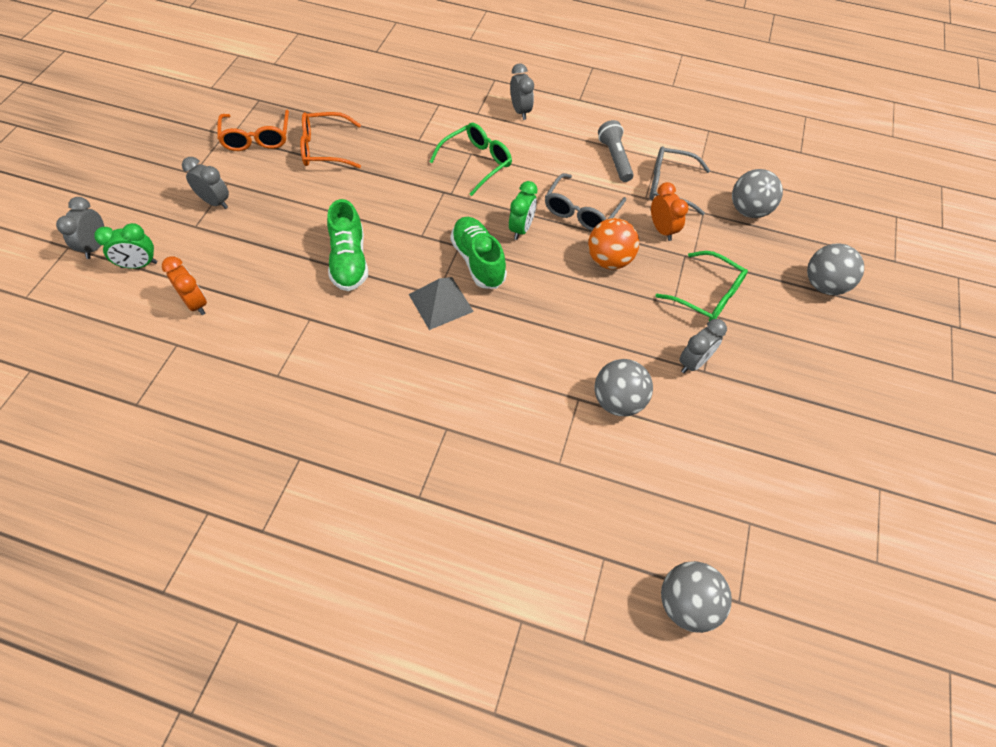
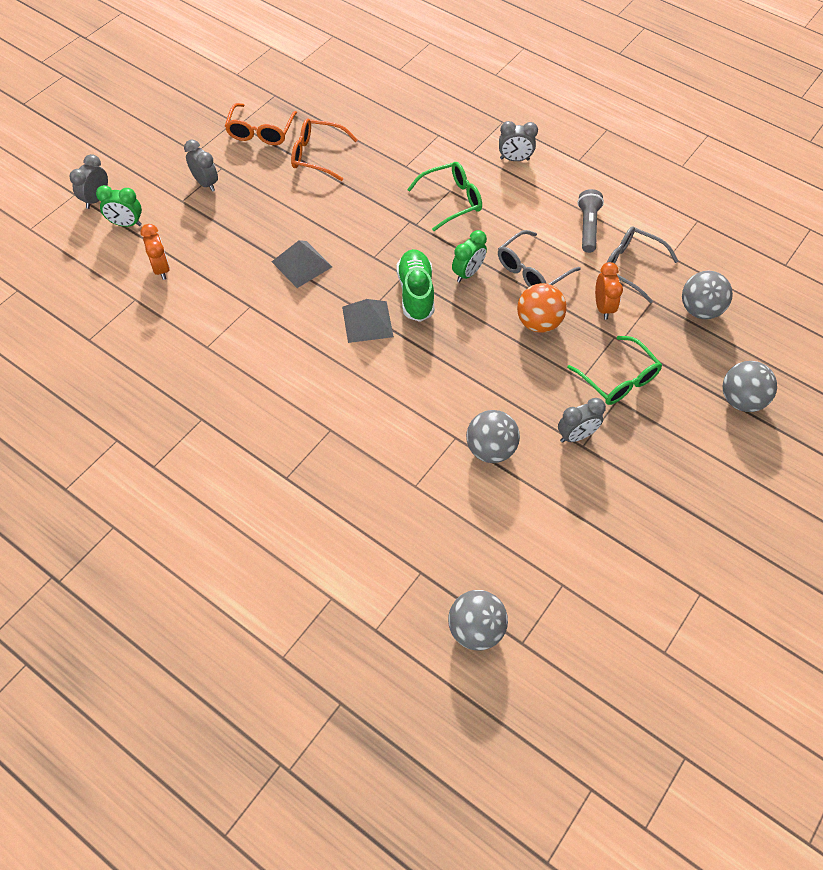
camera: 20 degrees right, 0 degrees up
green shoe [327,199,368,291] -> grey pyramid [272,240,332,288]
grey clock [510,63,534,120] -> grey clock turned 90 degrees clockwise [499,121,538,161]

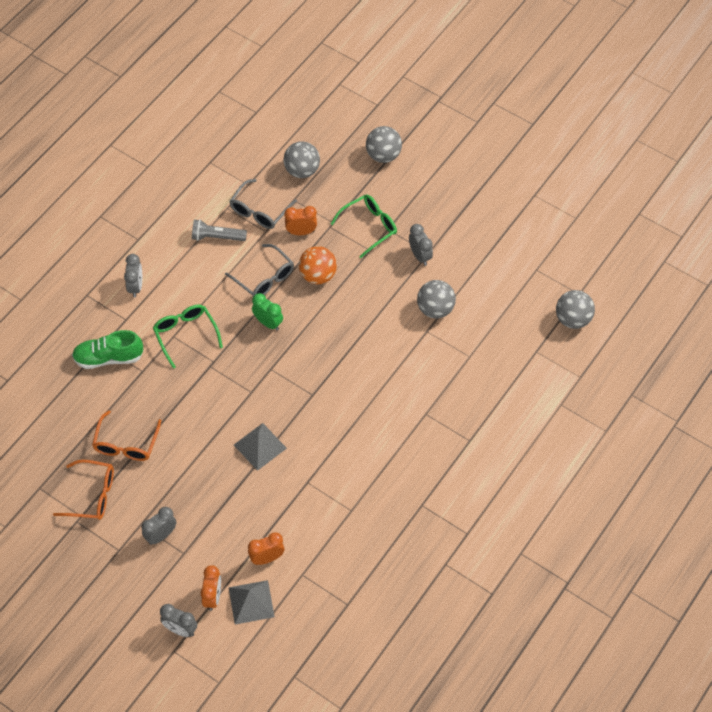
camera: 90 degrees left, 0 degrees up
green clock [96,185,142,227] -> orange clock [200,565,221,611]
grey pyramid [342,299,394,343] -> grey pyramid moved to [228,580,275,625]
green shoe [397,249,434,322] -> green shoe moved to [72,330,143,369]

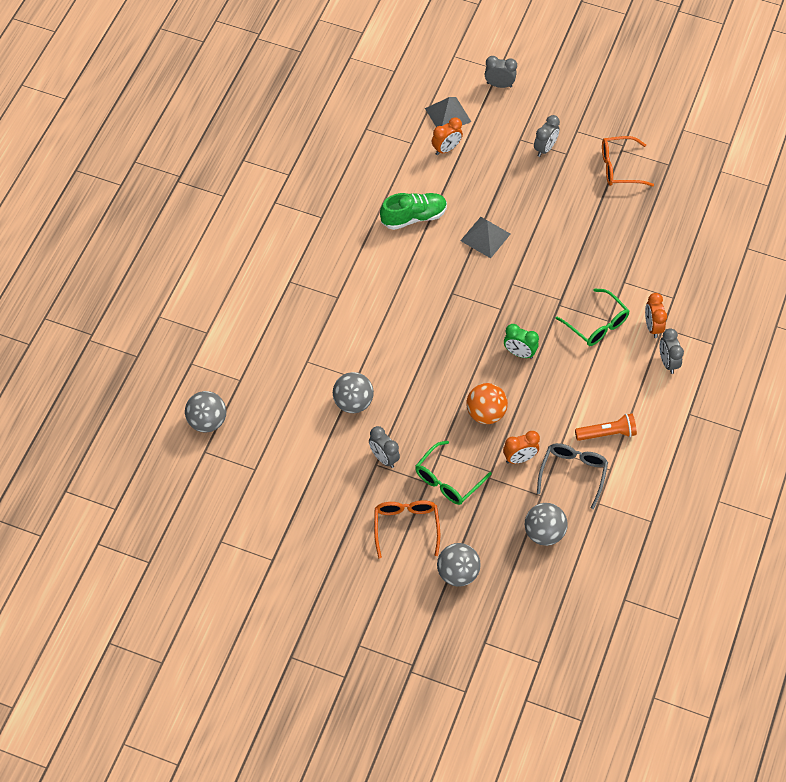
camera: 165 degrees right, 0 degrees up
green shoe [72,330,143,369] -> green shoe moved to [380,193,447,230]
orange glasses [92,410,161,461] -> orange glasses moved to [374,500,440,559]
grey flashlight [192,219,247,241] -> orange flashlight [575,414,637,441]
orange clock [200,565,221,611] -> orange clock moved to [645,293,667,338]
grey glasses [225,244,294,296] -> none

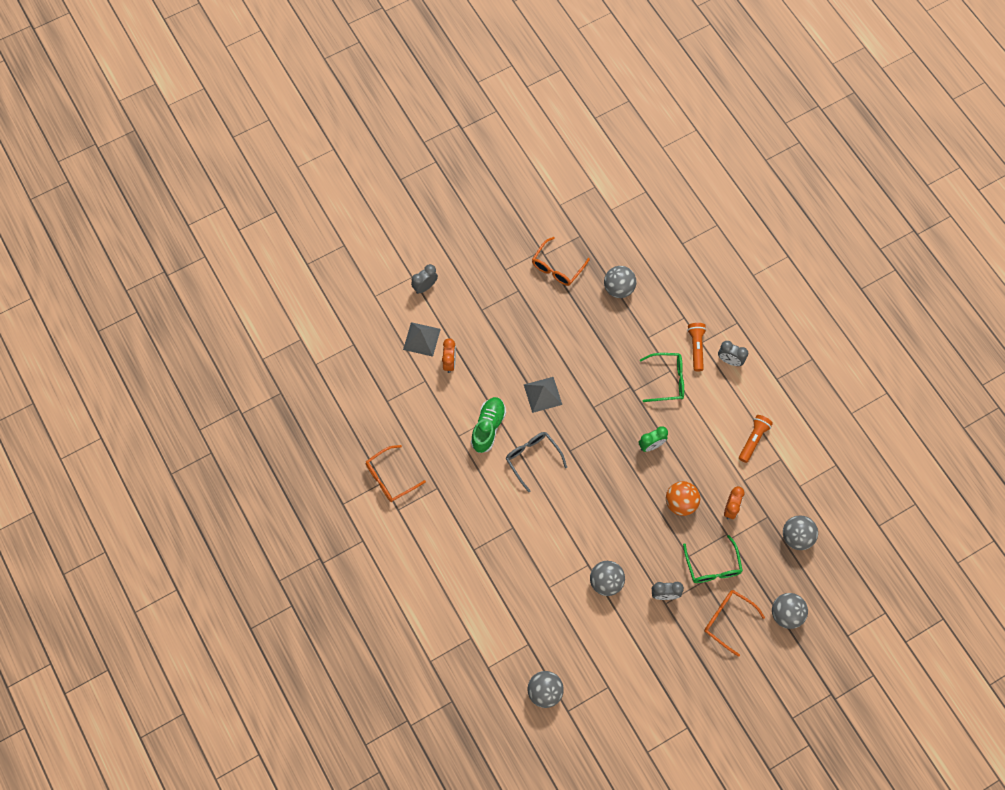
camera: 50 degrees left, 10 degrees up
grey clock [534,115,560,157] -> none
grey glasses [537,443,608,509] -> grey glasses moved to [506,432,567,492]
orange clock [645,293,667,338] -> orange flashlight [687,323,706,372]
none -> orange glasses [366,445,426,502]
none -> grey ball [604,266,636,298]

